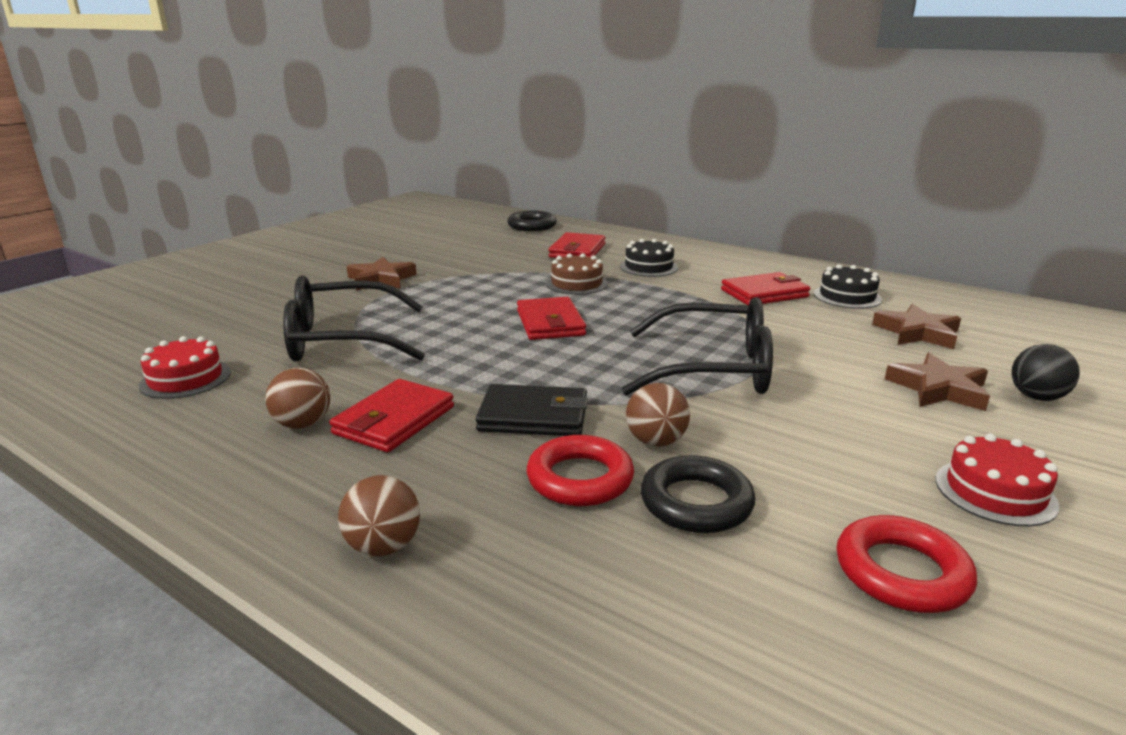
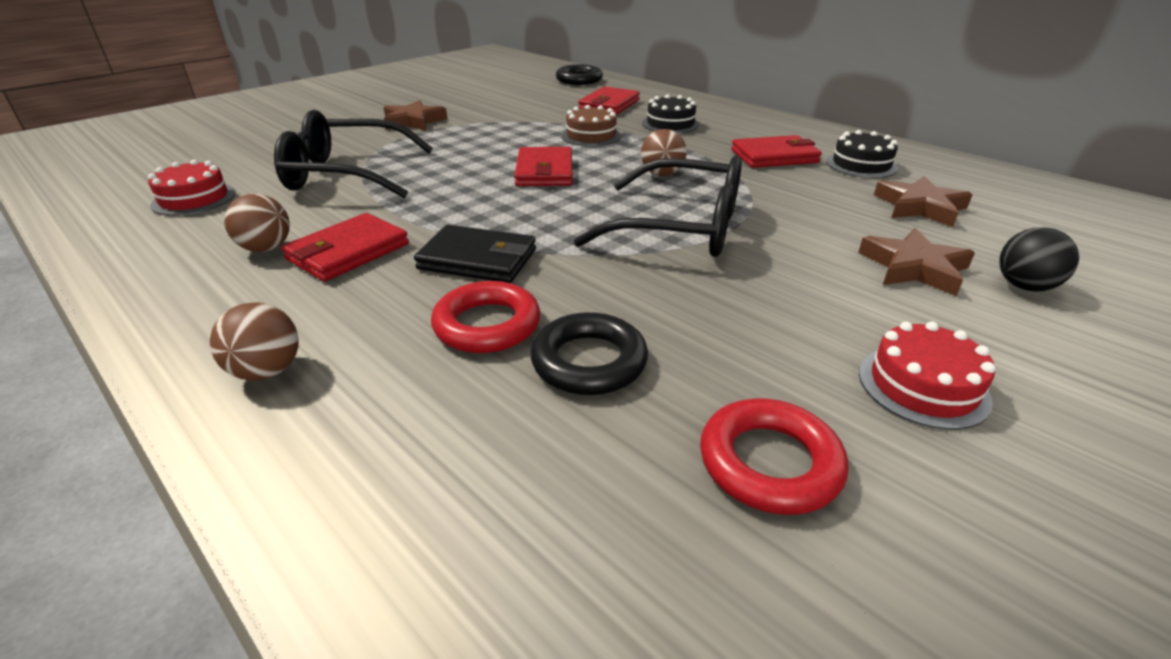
camera: 10 degrees right, 10 degrees up
brown ball [626,383,690,447] -> brown ball moved to [641,129,687,176]

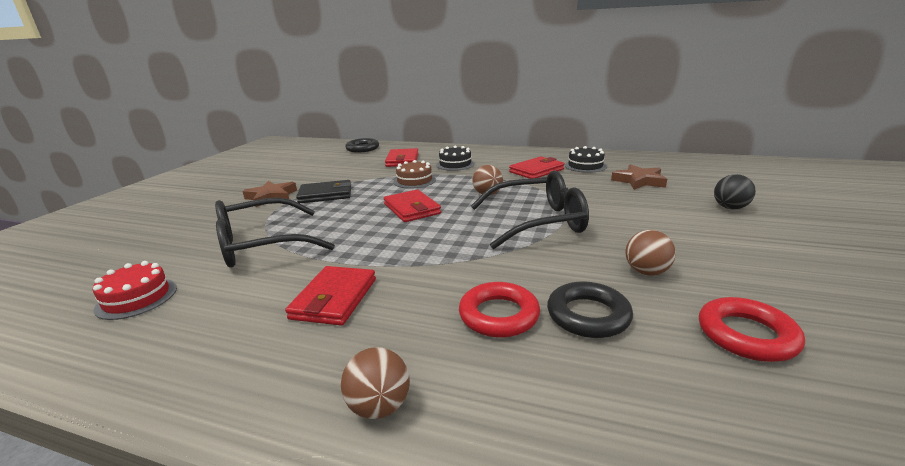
camera: 25 degrees left, 10 degrees down
brown ball [224,194,290,252] -> brown ball moved to [625,230,676,276]
black wallet [414,225,536,283] -> black wallet moved to [296,180,351,203]
brown star [858,228,975,296] -> none
red cake [859,321,996,430] -> none

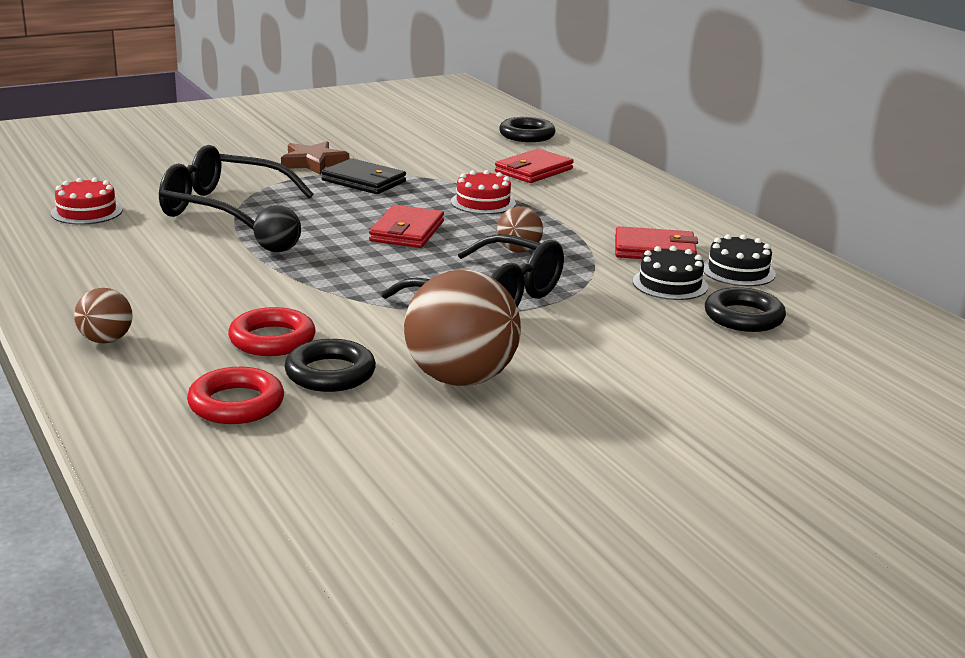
camera: 40 degrees right, 0 degrees up
red wallet [285,266,376,326] -> none
brown cake [394,160,436,189] -> red cake [451,170,516,214]
black cake [436,146,475,171] -> black cake moved to [633,246,708,300]
brown star [611,164,667,190] -> black ring [705,287,786,332]
brown ball [625,230,676,276] -> brown ball [404,270,521,386], size x1.99
red ring [699,297,805,362] -> red ring moved to [187,367,284,424]
black ball [714,174,756,209] -> black ball moved to [254,205,301,252]

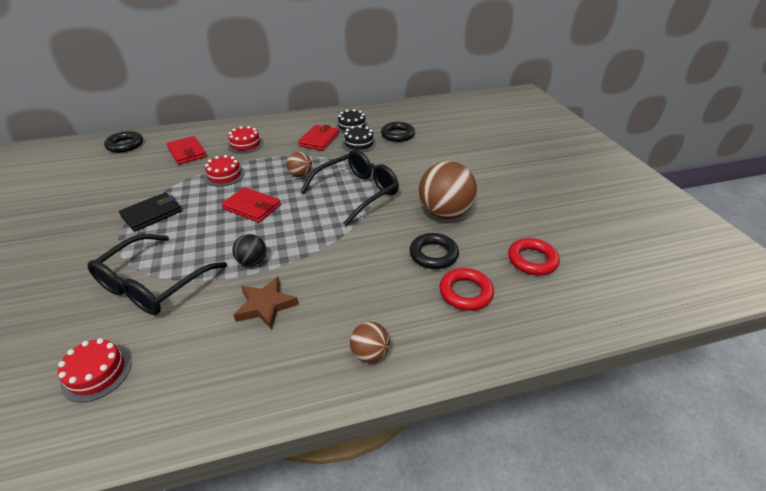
camera: 75 degrees left, 15 degrees up
red ring [228,307,316,356] -> red ring moved to [508,238,560,275]
brown star [281,141,349,175] -> brown star moved to [234,277,299,330]
none -> red cake [228,126,263,153]

